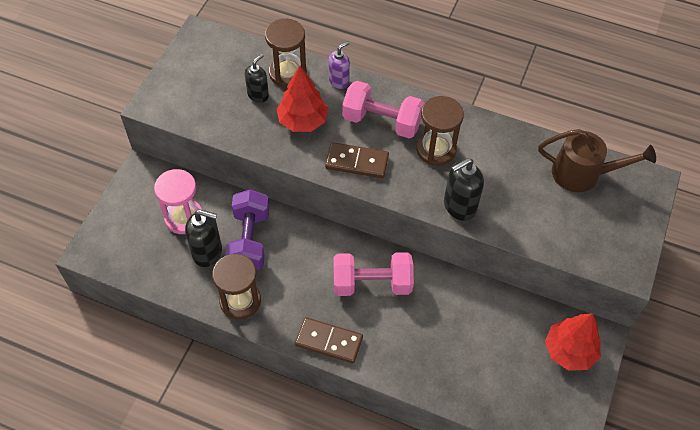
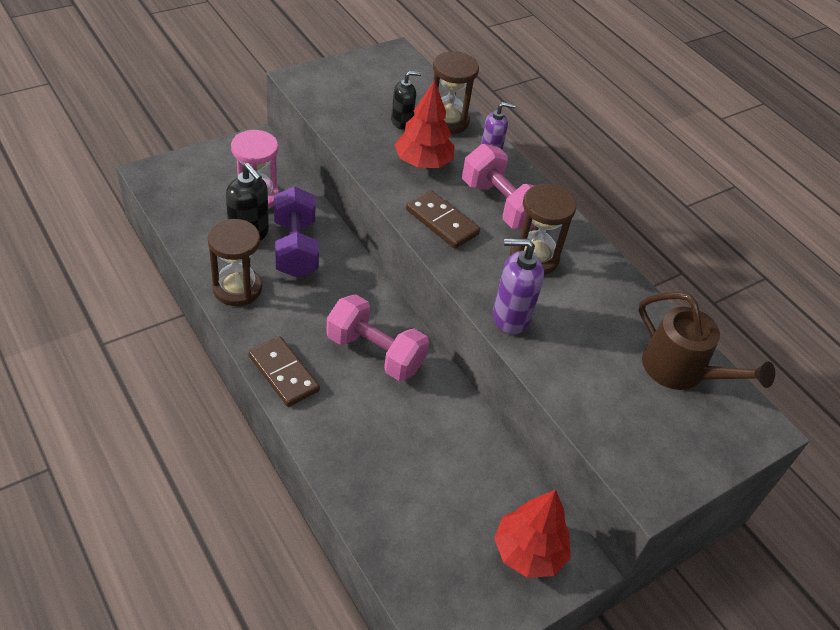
camera: 30 degrees right, 10 degrees down
purple dumbbell [225,189,270,270] -> purple dumbbell turned 45 degrees counterclockwise [274,186,319,278]
black soap dispenser [444,158,484,221] -> purple soap dispenser [493,238,544,334]

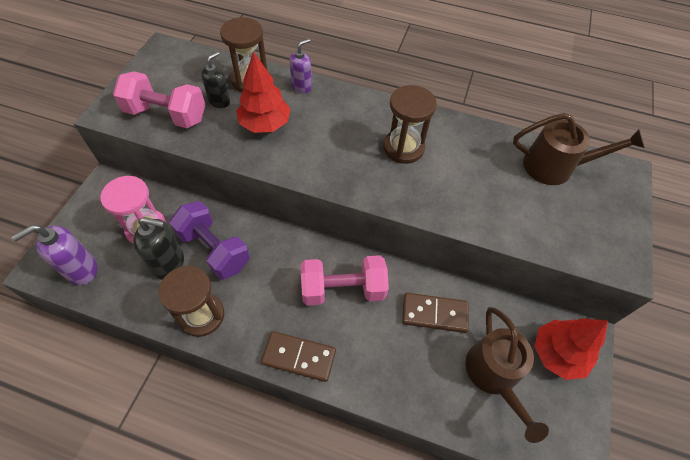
camera: 35 degrees left, 10 degrees up
brown domino [406,190,480,249] -> brown domino moved to [402,293,469,333]
pink dumbbell [462,144,535,230] -> pink dumbbell moved to [113,71,205,128]
purple soap dispenser [493,238,544,334] -> purple soap dispenser moved to [12,225,98,285]
none -> brown watering can [465,307,549,443]

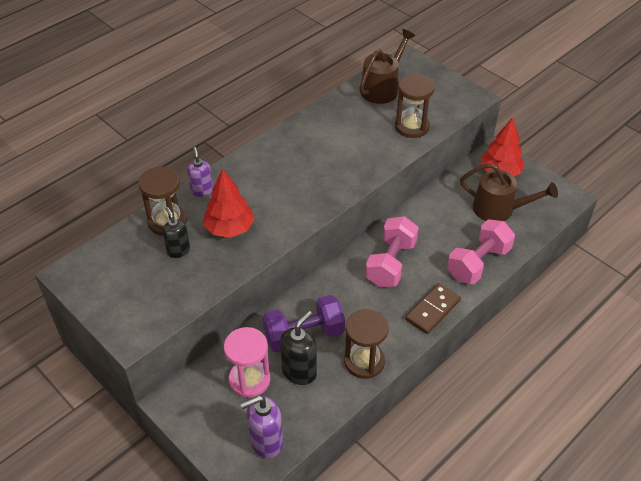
camera: 60 degrees left, 10 degrees down
purple soap dispenser [12,225,98,285] -> purple soap dispenser turned 75 degrees clockwise [240,396,283,458]
pink dumbbell [113,71,205,128] -> pink dumbbell moved to [447,219,515,284]
brown hourglass [383,85,437,164] -> brown hourglass moved to [395,74,435,138]
brown domino [402,293,469,333] -> none

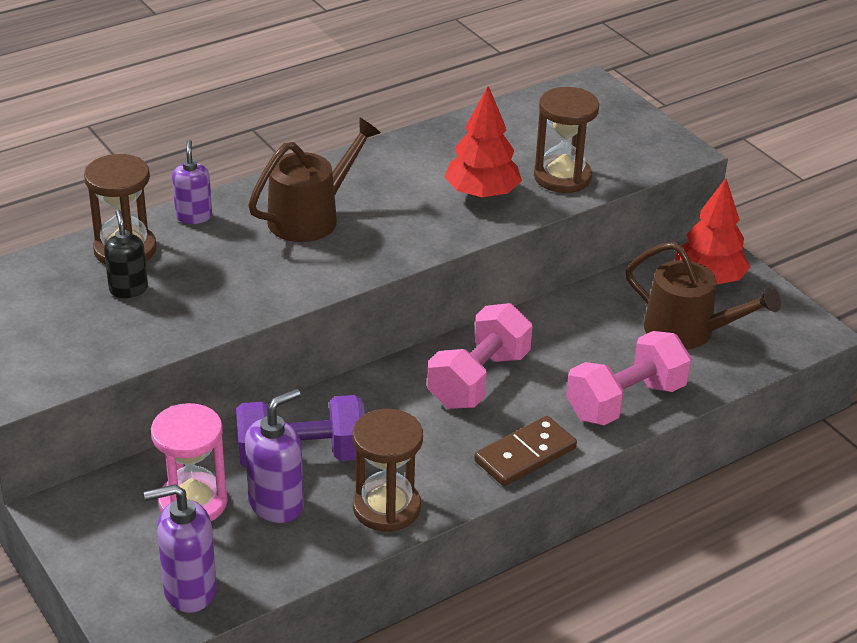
camera: 10 degrees right, 10 degrees down
red tree [203,169,255,238] -> red tree moved to [444,86,522,199]
black soap dispenser [280,311,317,385] -> purple soap dispenser [245,389,303,523]
brown watering can [359,29,415,104] -> brown watering can moved to [248,117,381,242]

